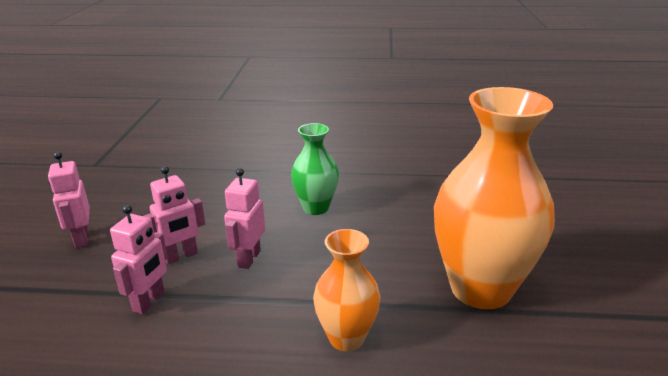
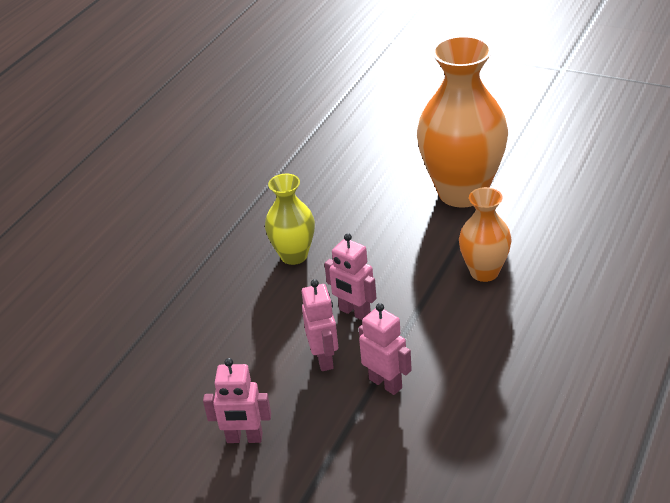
camera: 65 degrees left, 10 degrees up
green vase [291,123,339,215] -> yellow vase [265,174,315,265]

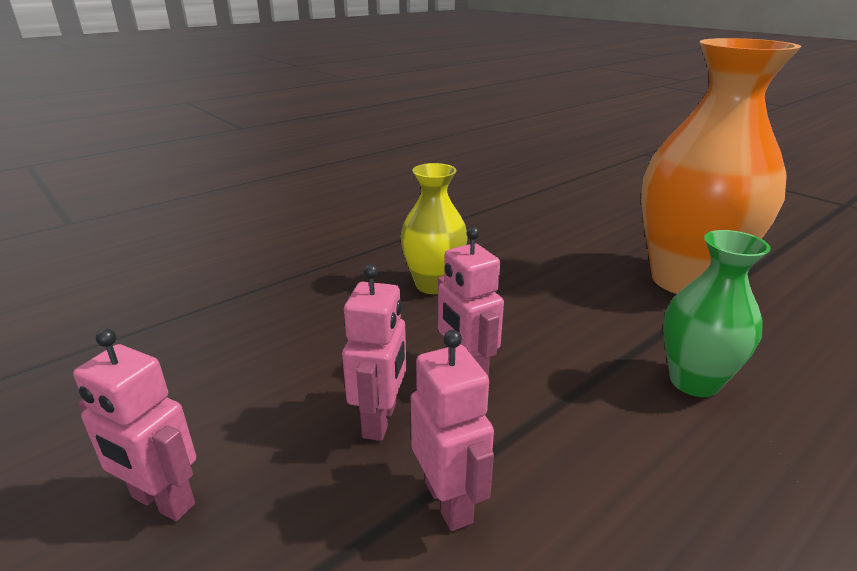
camera: 20 degrees right, 10 degrees down
orange vase [459,187,512,282] -> green vase [663,230,771,397]

